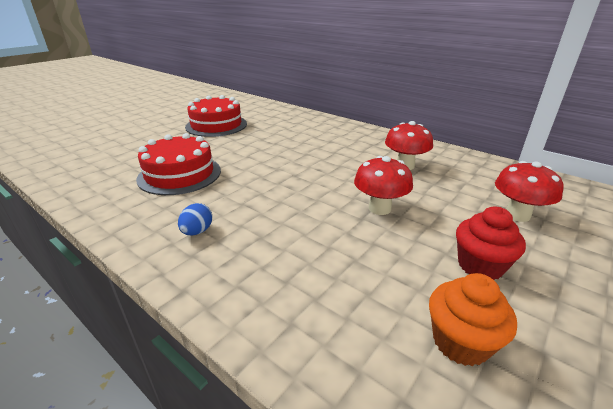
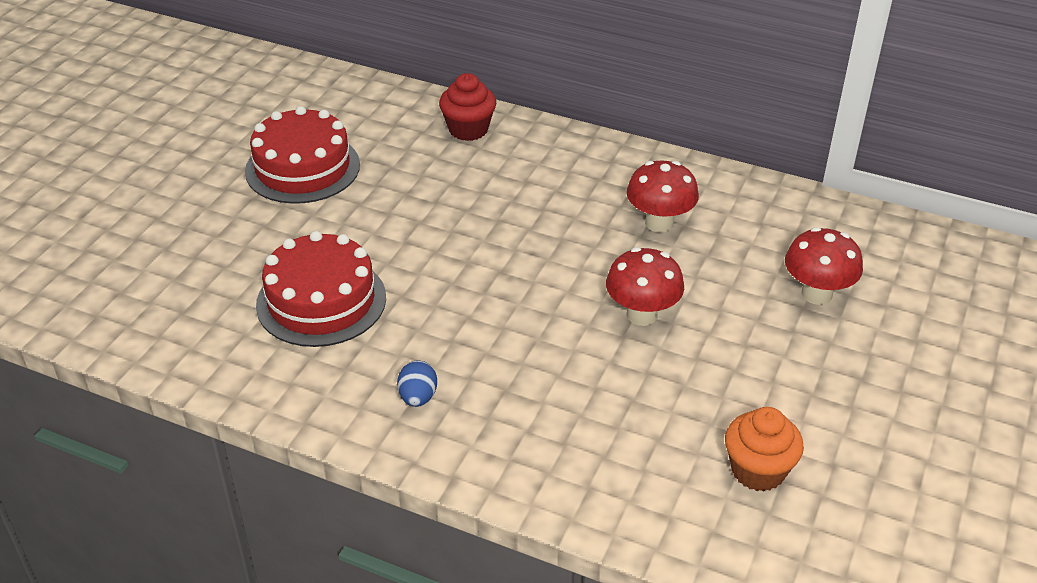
camera: 15 degrees left, 10 degrees up
red cupcake [456,206,526,280] -> red cupcake moved to [439,73,496,141]

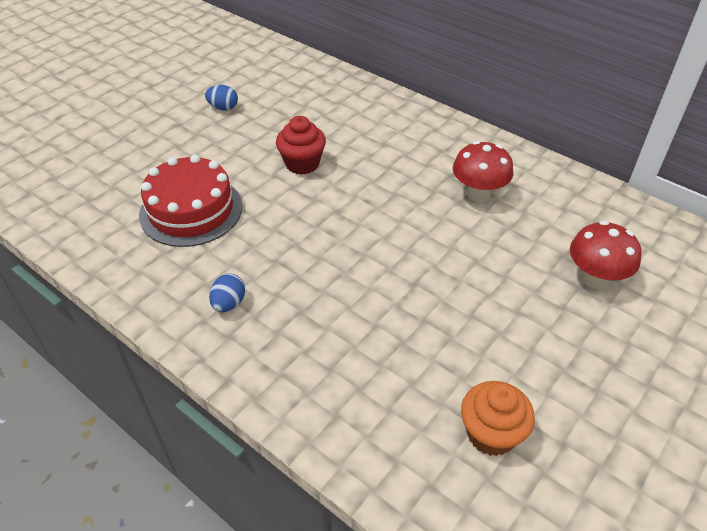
camera: 15 degrees right, 5 degrees up
red cake [245,106,360,204] -> blue egg [205,85,238,110]
red cupcake [439,73,496,141] -> red cupcake moved to [276,116,326,175]
red mushroom [606,247,684,326] -> none

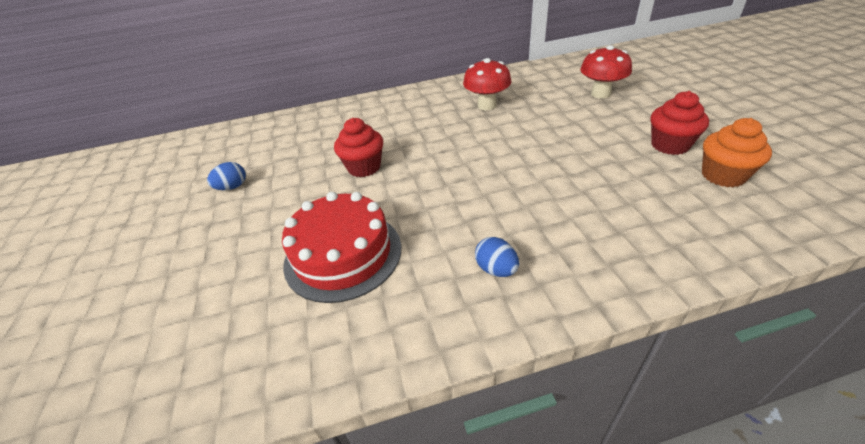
camera: 50 degrees left, 5 degrees down
none -> red cupcake [651,91,709,155]

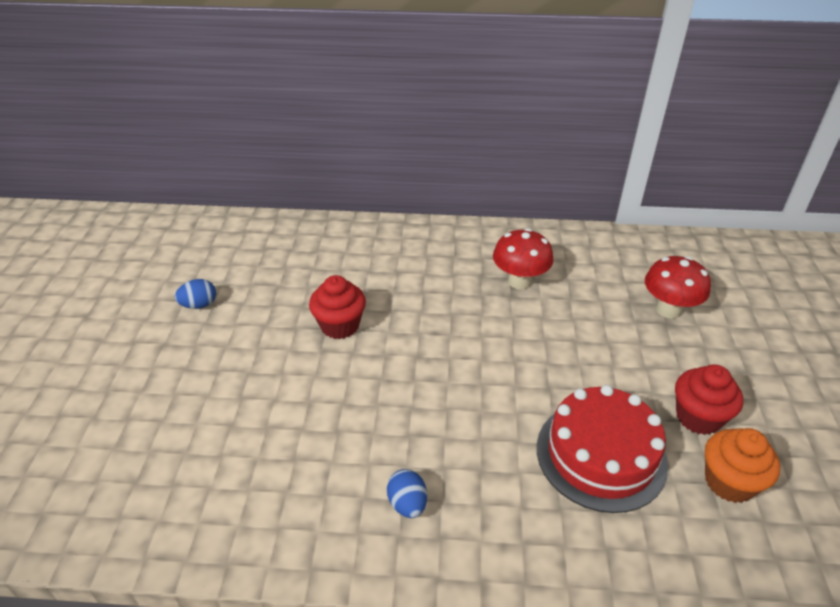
camera: 15 degrees right, 0 degrees up
red cake [282,192,401,303] -> red cake moved to [537,385,668,513]

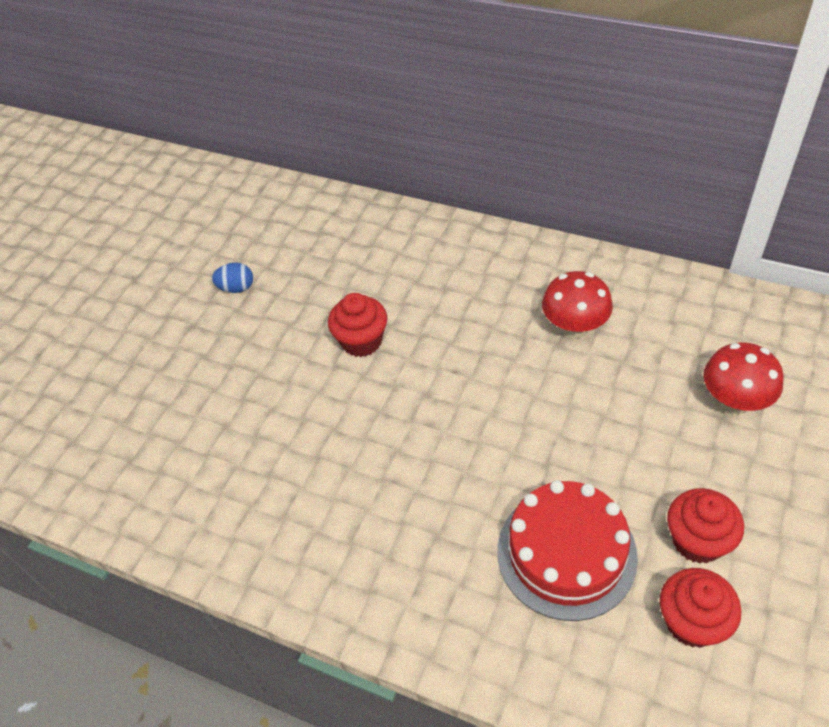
camera: 25 degrees right, 10 degrees up
blue egg [387,469,427,518] -> none
orange cupcake [705,428,780,503] -> red cupcake [660,568,741,648]

